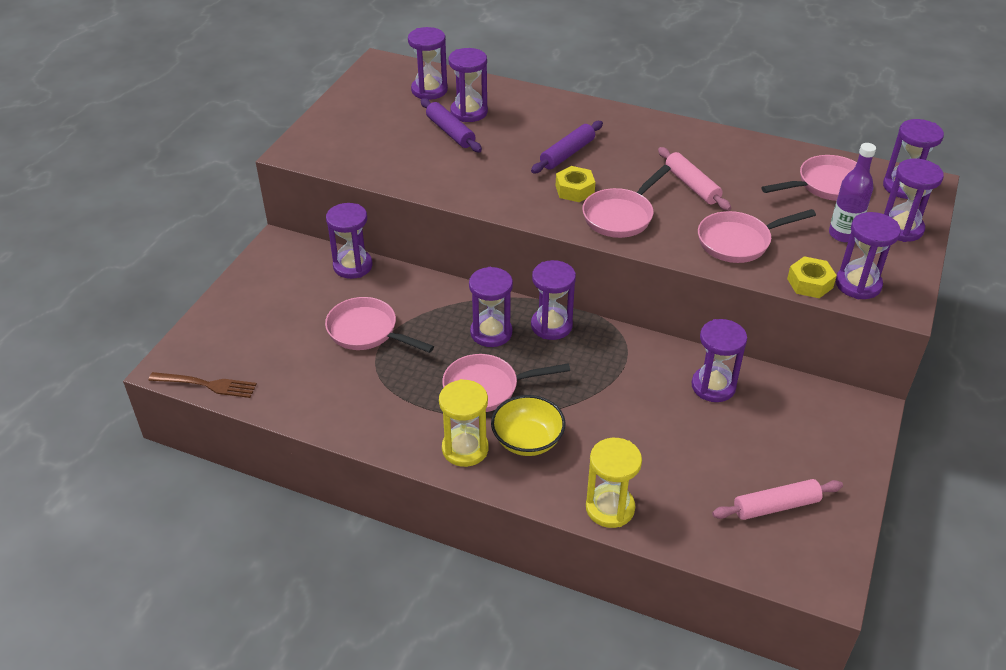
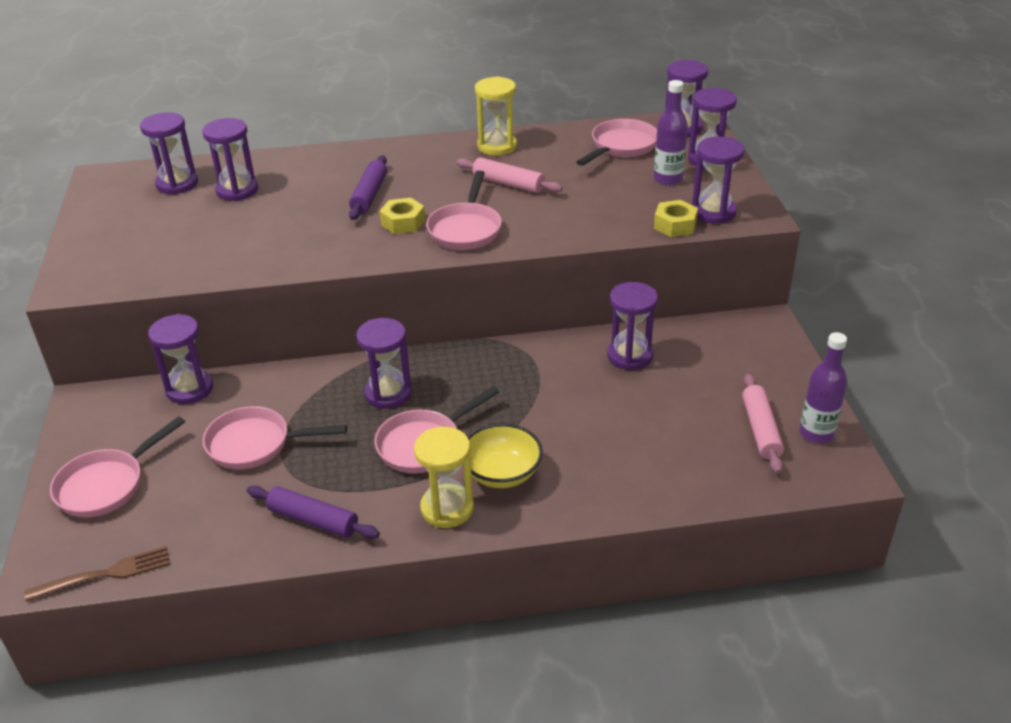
camera: 30 degrees left, 5 degrees down
purple rolling pin [421,98,482,152] -> purple rolling pin moved to [247,485,380,539]
purple hourglass [531,260,576,340] -> none
yellow hourglass [586,438,642,528] -> yellow hourglass moved to [475,76,517,156]
pink pan [698,209,816,263] -> pink pan moved to [50,416,185,518]
pink rolling pin [712,479,843,520] -> pink rolling pin turned 45 degrees counterclockwise [742,374,784,474]
none -> purple bottle [799,332,847,443]

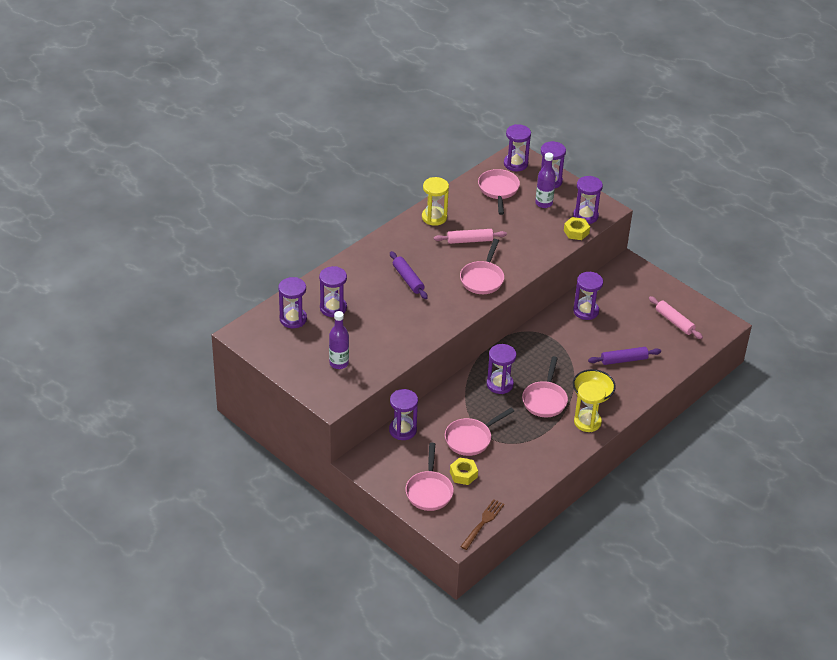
camera: 40 degrees left, 5 degrees up
purple rolling pin [247,485,380,539] -> purple rolling pin moved to [588,347,661,365]
yellow nut [380,198,425,234] -> yellow nut moved to [450,457,478,485]
pink pan [426,171,502,250] -> pink pan turned 45 degrees clockwise [460,239,504,294]
purple bottle [799,332,847,443] -> purple bottle moved to [329,311,349,369]

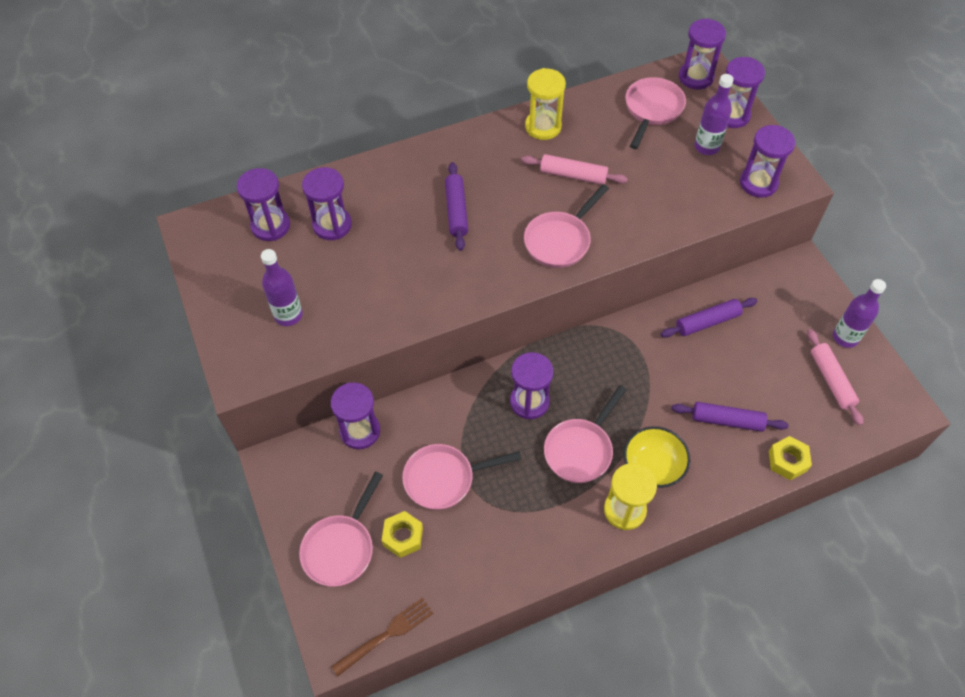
camera: 25 degrees right, 15 degrees up
yellow nut [564,217,590,240] -> yellow nut moved to [769,436,812,480]
purple hourglass [573,272,603,320] -> purple rolling pin [661,298,757,338]
none -> purple bottle [833,279,886,348]

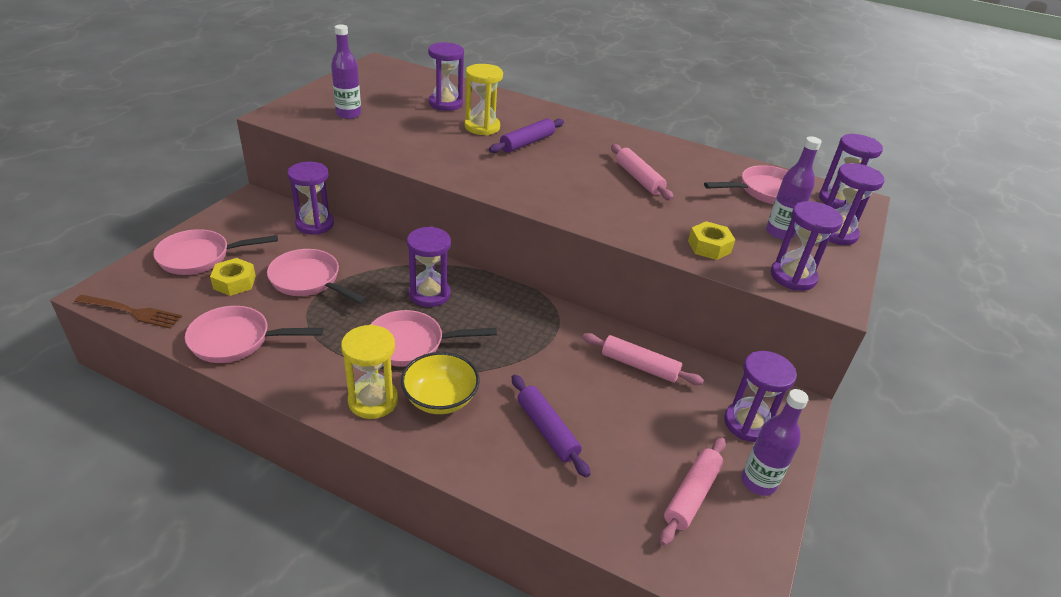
camera: 45 degrees right, 20 degrees down
purple hourglass [237,168,290,241] -> purple hourglass moved to [724,351,797,442]
pink pan [524,184,609,268] -> pink pan moved to [185,306,323,363]
yellow hourglass [525,68,566,140] -> yellow hourglass moved to [465,64,503,135]
purple rolling pin [661,298,757,338] -> pink rolling pin [582,333,704,385]
yellow nut [769,436,812,480] -> yellow nut moved to [688,221,735,260]

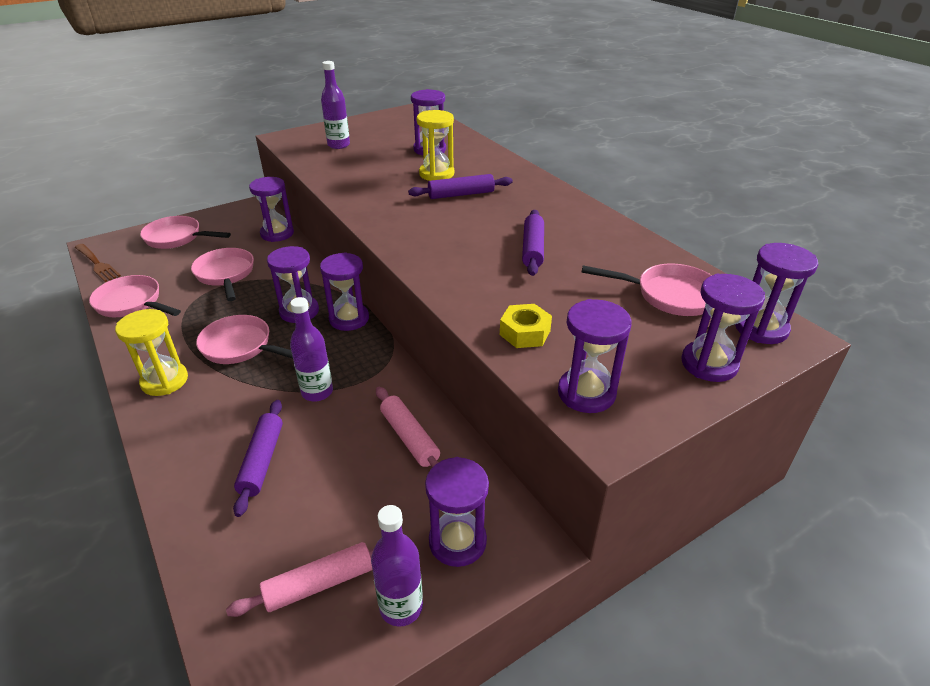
camera: 35 degrees right, 0 degrees up
yellow nut [210,258,256,296] -> none
yellow bowl [401,352,480,414] -> none
pink rolling pin [611,144,674,200] -> purple rolling pin [522,210,544,276]
purple bottle [766,136,821,240] -> purple bottle moved to [290,297,333,401]
none -> purple hourglass [320,252,369,331]

